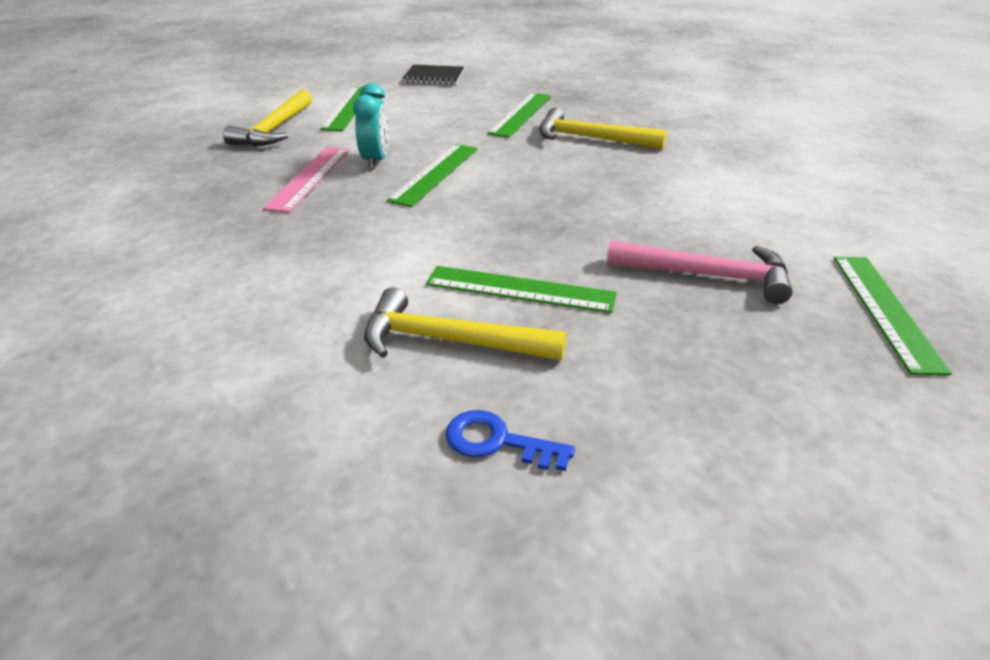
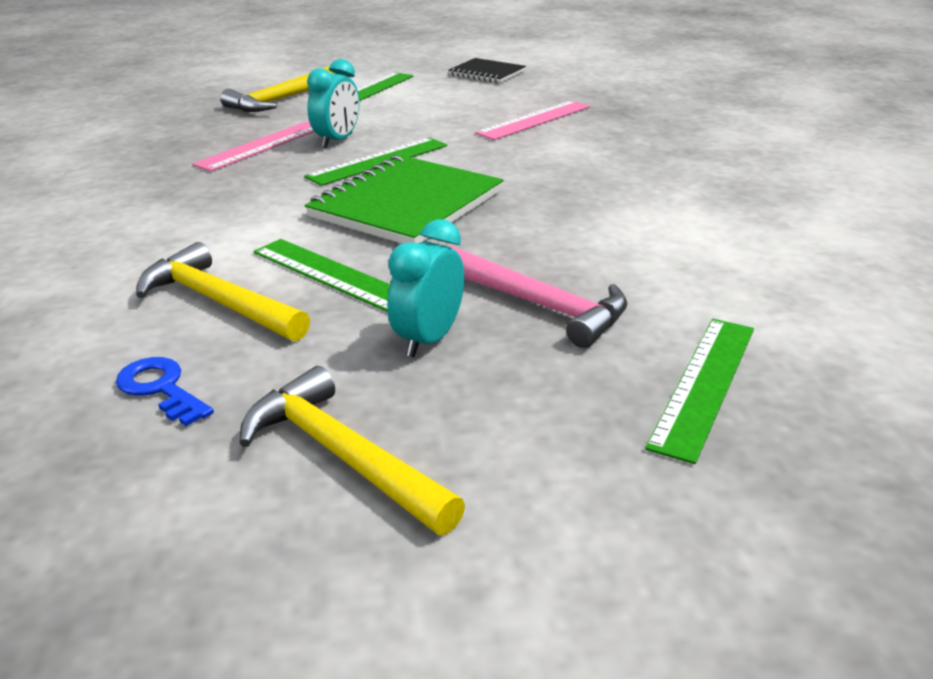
camera: 25 degrees right, 5 degrees down
green ruler [487,93,551,138] -> pink ruler [475,100,590,140]
yellow hammer [539,108,667,149] -> yellow hammer moved to [239,366,465,535]
none -> green notebook [305,155,504,244]
none -> turquoise clock [387,219,464,357]

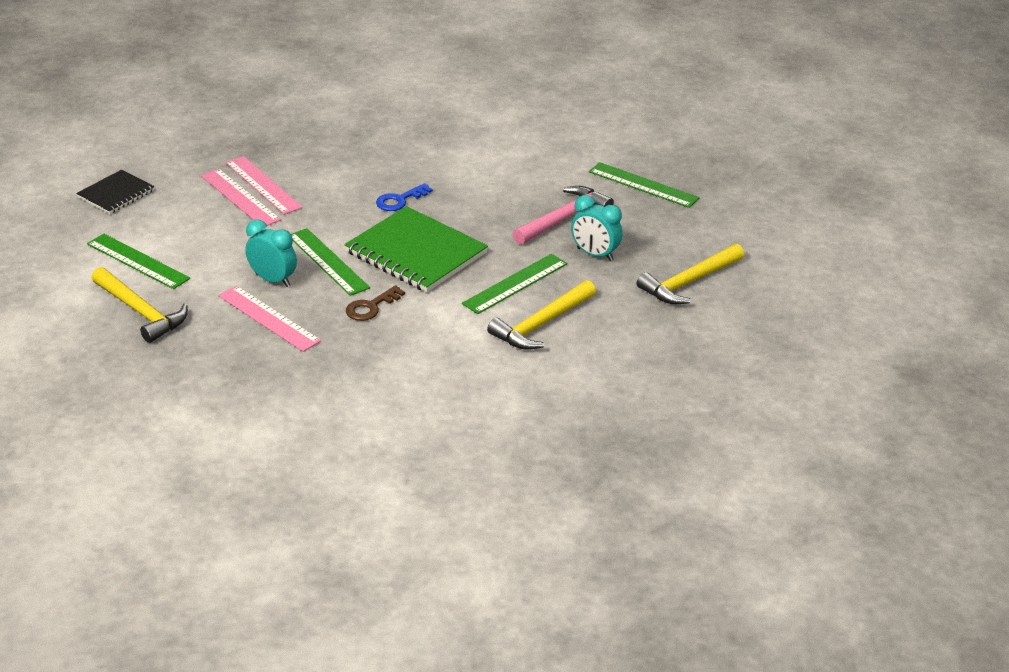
camera: 85 degrees left, 5 degrees up
blue key [116,357,214,426] -> blue key moved to [376,183,433,211]
none -> pink ruler [201,169,281,226]
none -> brown key [346,285,405,321]

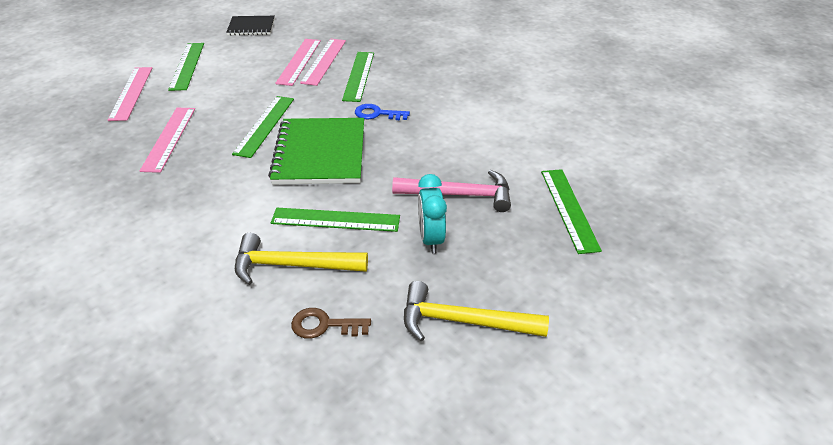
camera: 50 degrees right, 5 degrees up
yellow hammer [92,267,188,343] -> pink ruler [108,67,152,121]
turquoise clock [245,219,297,287] -> none
brown key [346,285,405,321] -> brown key moved to [291,308,371,339]
none -> green ruler [342,52,374,102]

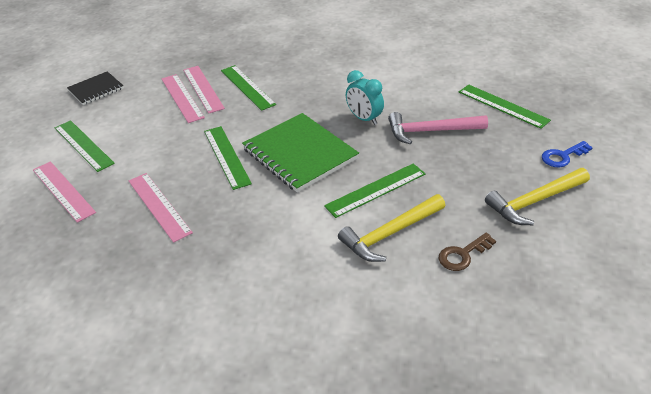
camera: 35 degrees left, 0 degrees up
blue key [355,104,410,120] -> blue key moved to [542,141,593,167]
pink hammer [392,170,511,212] -> pink hammer turned 150 degrees counterclockwise [388,112,488,145]
turquoise clock [418,174,447,253] -> turquoise clock moved to [346,70,384,125]

